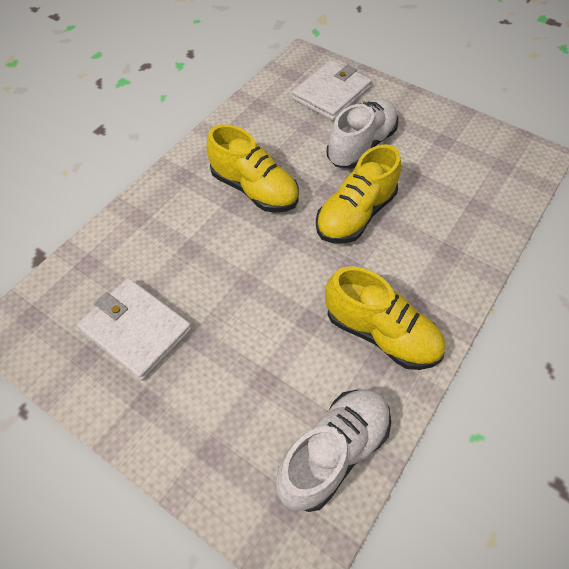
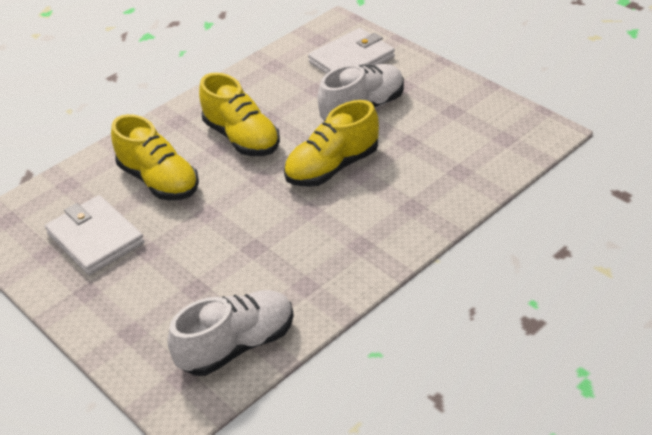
camera: 15 degrees right, 15 degrees down
yellow shoe [325,267,445,370] -> yellow shoe moved to [111,114,199,200]

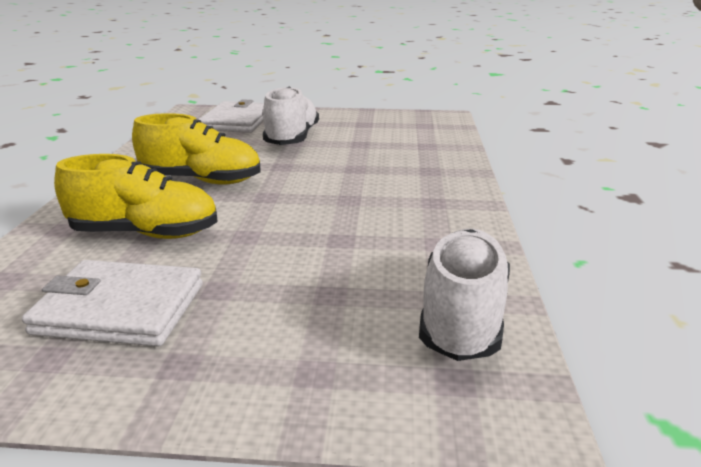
camera: 45 degrees left, 15 degrees down
yellow shoe [284,100,379,187] -> none

